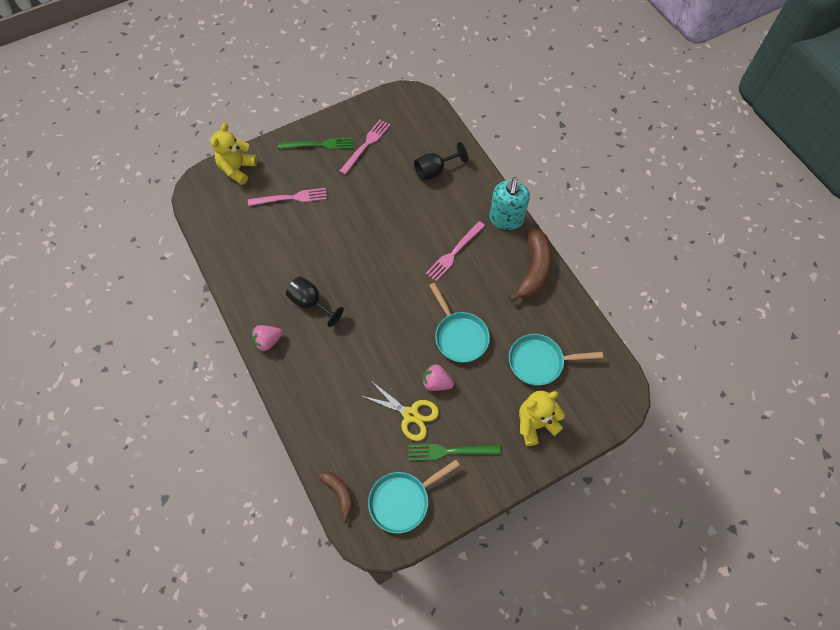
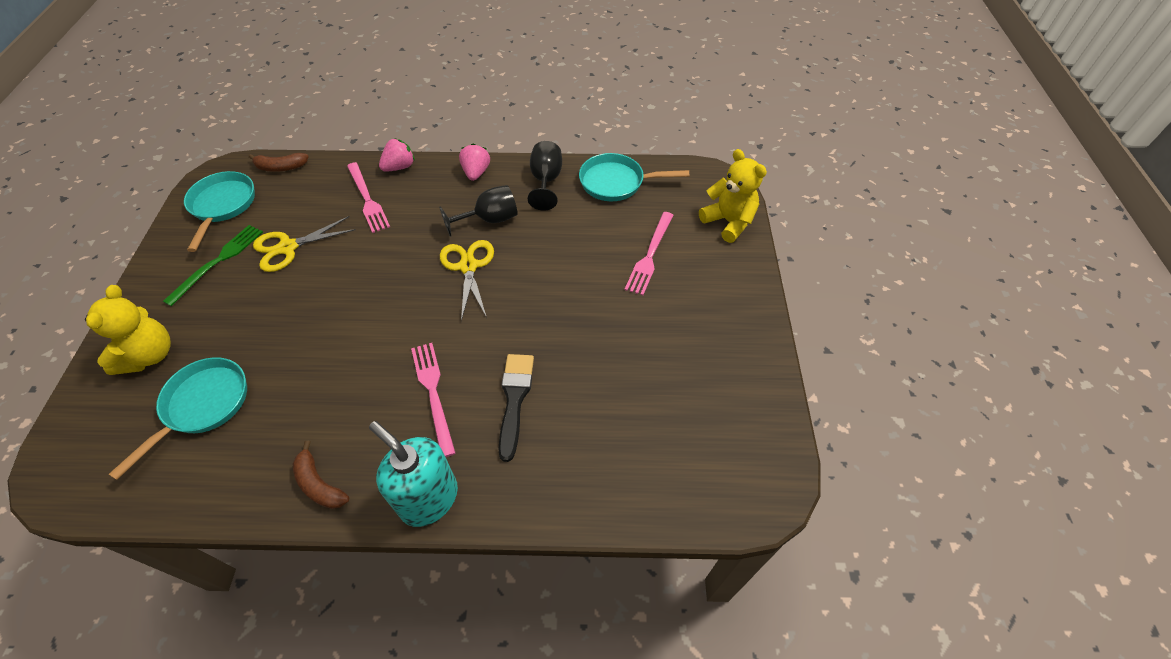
camera: 120 degrees right, 10 degrees down
green fork [278,138,354,150] -> none
pink fork [340,119,390,175] -> pink fork moved to [347,162,390,233]
black goblet [414,142,468,181] -> black goblet moved to [528,141,562,211]
pink strawberry [423,364,454,391] -> pink strawberry moved to [379,138,415,172]
turquoise pan [429,283,490,363] -> turquoise pan moved to [579,153,689,201]
brown banana [509,228,552,302] -> brown banana [293,441,349,509], size x0.57
none -> yellow scissors [440,240,494,321]
none -> black brush [498,354,534,462]

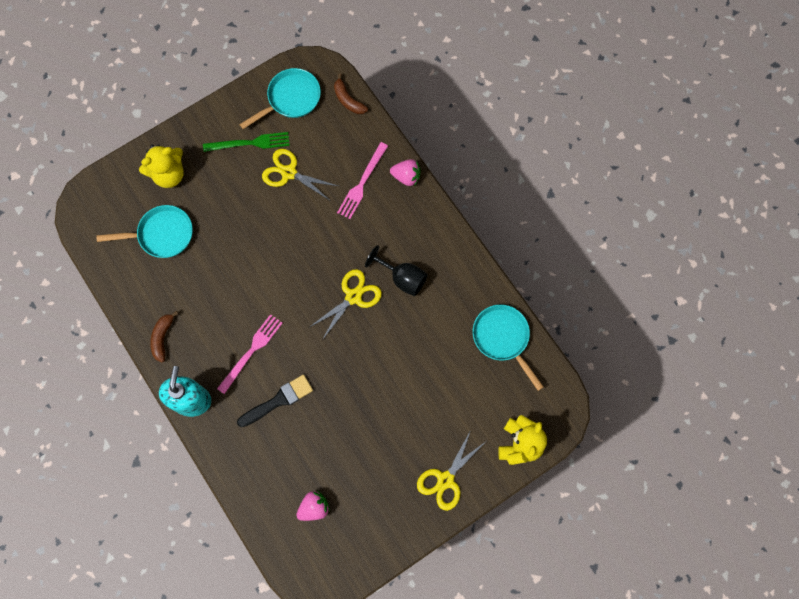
camera: 55 degrees right, 20 degrees up
pink strawberry [459,143,490,181] -> pink strawberry moved to [296,491,330,521]
black goblet [528,141,562,211] -> none
pink fork [625,212,673,295] -> none
none -> yellow scissors [417,430,485,511]

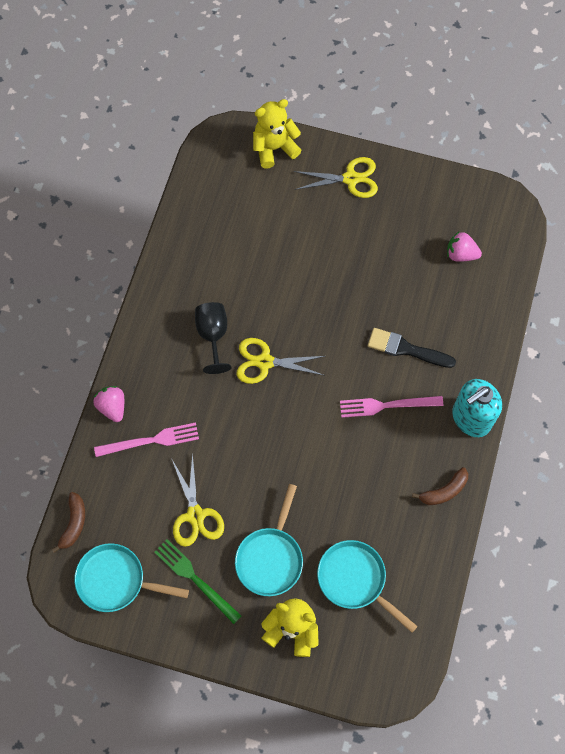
camera: 130 degrees left, 5 degrees down
turquoise pan [473,305,544,391] -> turquoise pan moved to [235,484,303,596]

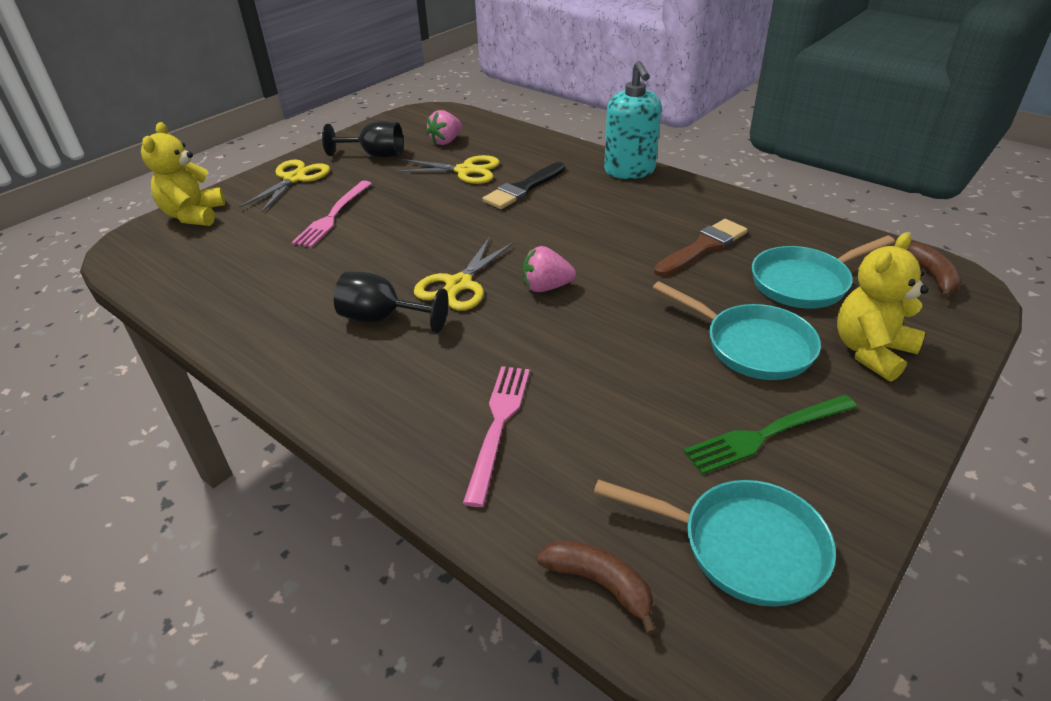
camera: 65 degrees left, 30 degrees down
turquoise pan [74,543,189,612] -> turquoise pan turned 105 degrees counterclockwise [594,479,836,607]
pink strawberry [93,386,124,422] -> pink strawberry moved to [523,246,576,292]
yellow scissors [171,452,224,547] -> yellow scissors moved to [395,155,500,184]
pink fork [340,396,443,418] -> pink fork moved to [291,181,372,248]
brown banana [412,467,468,505] -> brown banana moved to [907,243,962,299]
none -> black goblet [322,121,403,158]
none -> brown brush [654,219,748,277]

